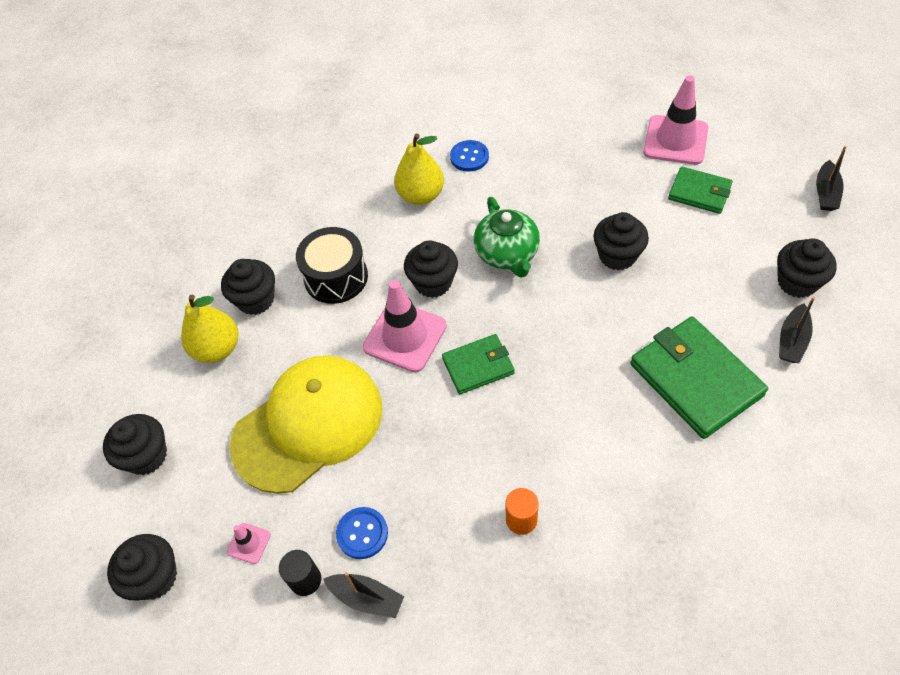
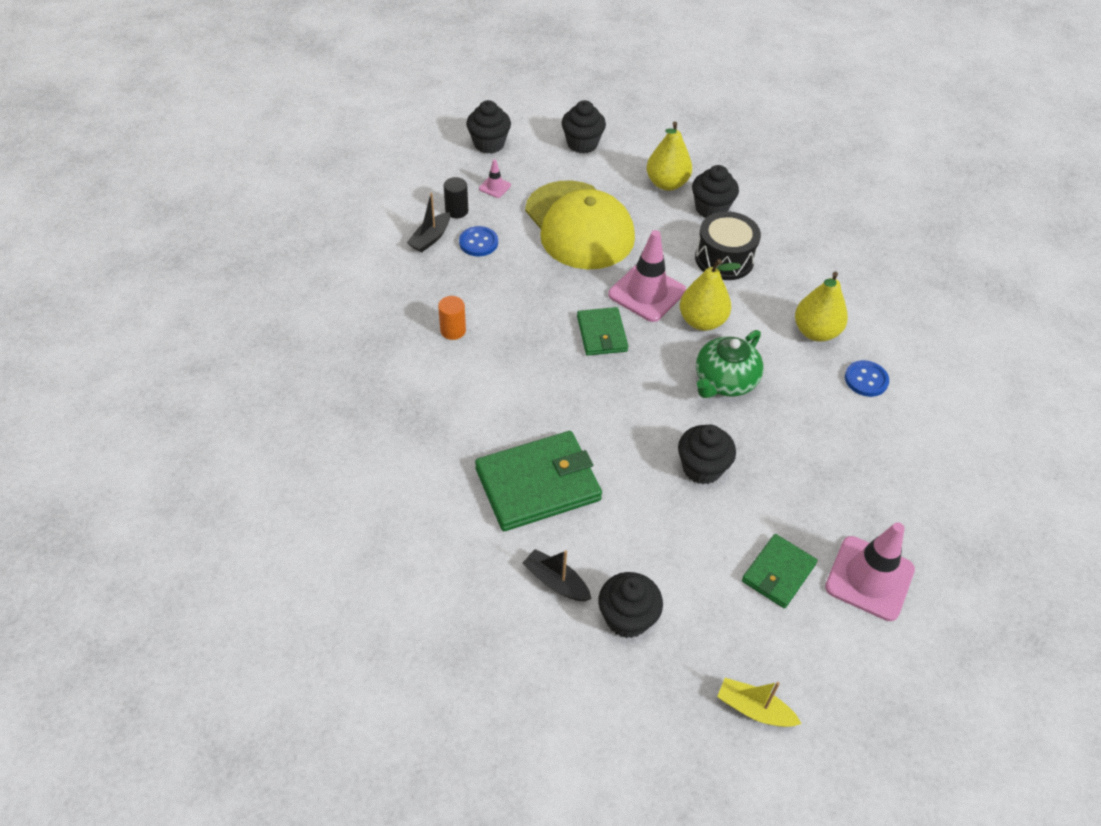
camera: 95 degrees right, 5 degrees down
black cupcake [404,240,458,298] -> yellow pear [680,259,741,331]
green teapot [474,197,540,278] -> green teapot turned 45 degrees counterclockwise [696,330,764,398]
black boat [816,146,847,211] -> yellow boat [717,678,801,727]

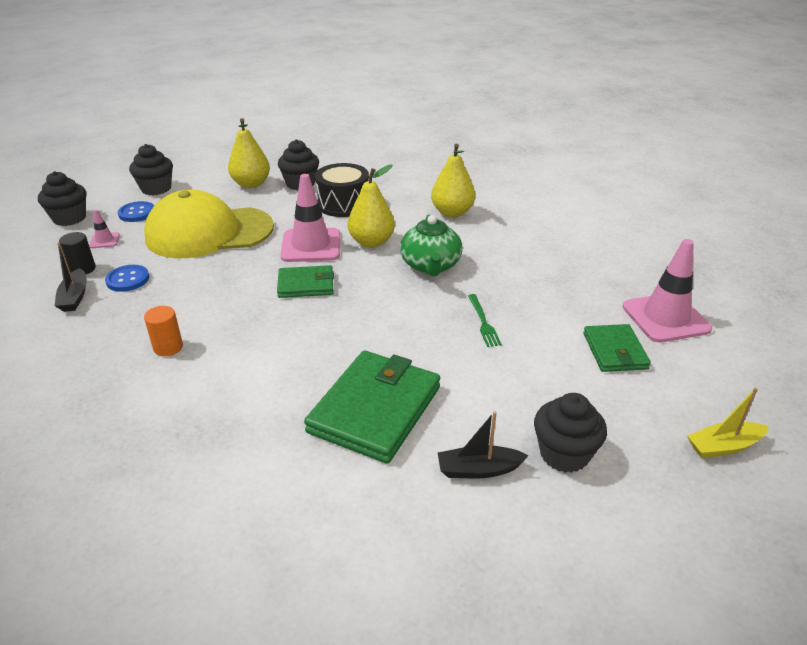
camera: 40 degrees left, 15 degrees down
yellow cap [525,181,635,269] -> yellow cap turned 150 degrees clockwise [144,190,274,258]
green wallet [577,307,628,356] -> green wallet turned 45 degrees counterclockwise [277,265,334,298]
black cupcake [678,425,736,484] -> green fork [468,294,502,347]
blue button [845,360,889,397] -> blue button moved to [118,201,154,222]

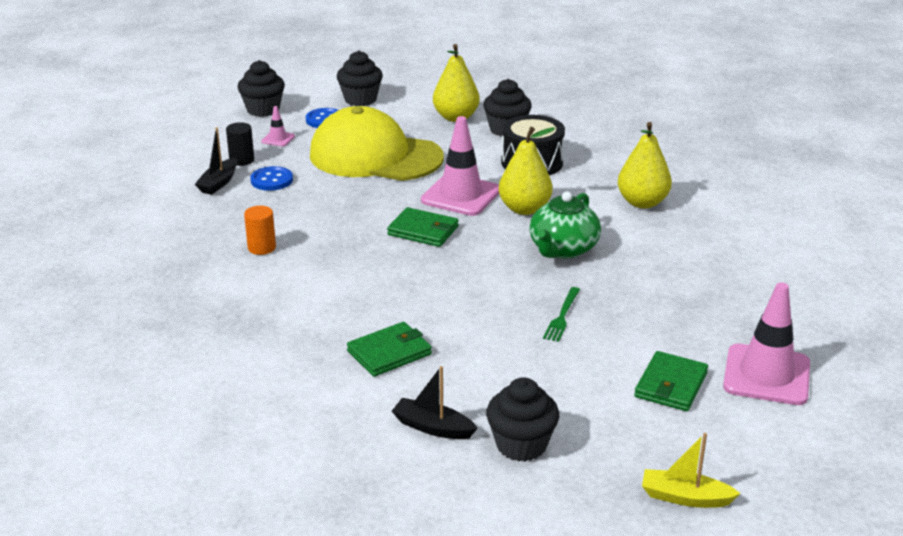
camera: 30 degrees right, 5 degrees down
green wallet [304,350,440,464] -> green wallet [347,322,432,377], size x0.58

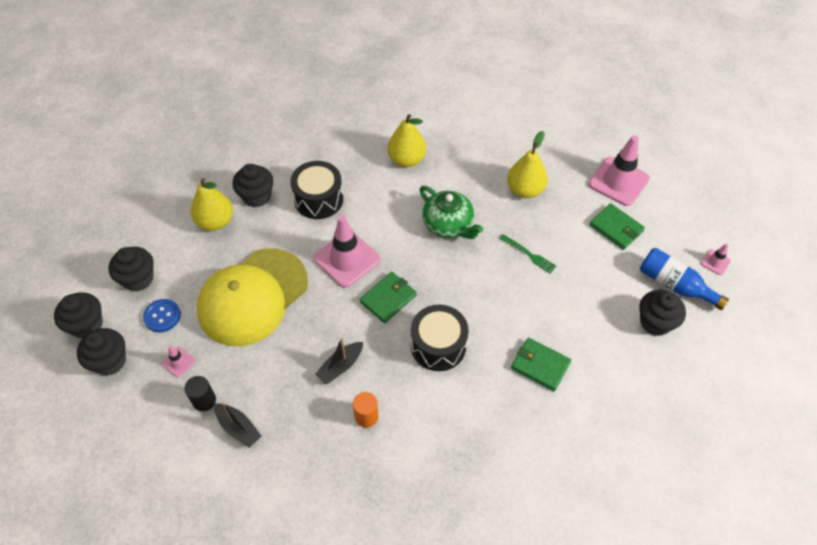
camera: 70 degrees left, 25 degrees up
blue button [250,166,293,191] -> none
green wallet [347,322,432,377] -> green wallet turned 45 degrees counterclockwise [511,338,571,391]
black boat [392,366,478,439] -> black boat moved to [315,338,363,384]
yellow pear [499,127,555,215] -> yellow pear moved to [507,131,548,198]
yellow boat [642,433,741,508] -> pink traffic cone [701,244,731,275]
none -> black cupcake [54,292,103,338]
none -> black drum [411,305,469,371]
none -> blue bottle [640,248,729,310]

